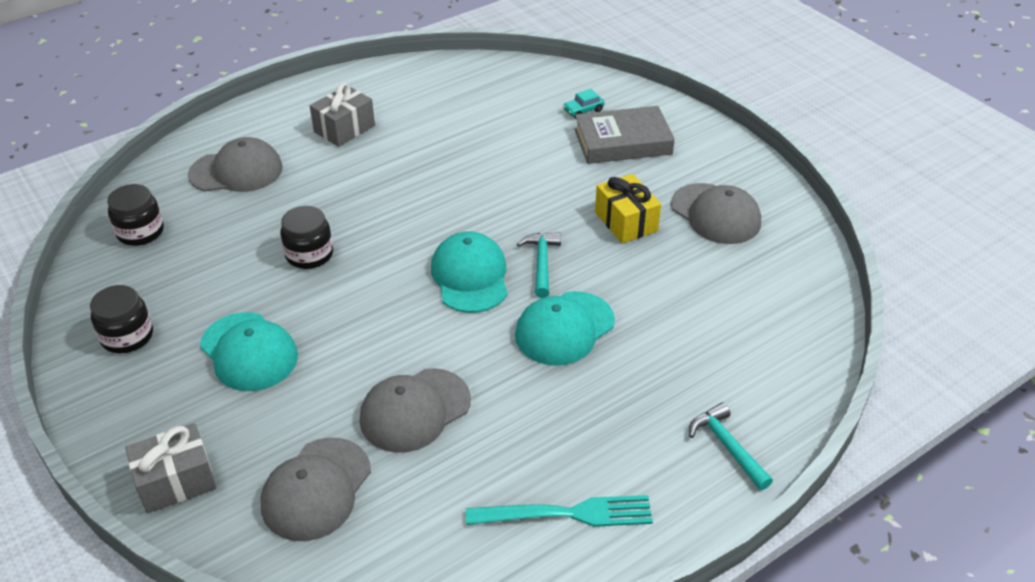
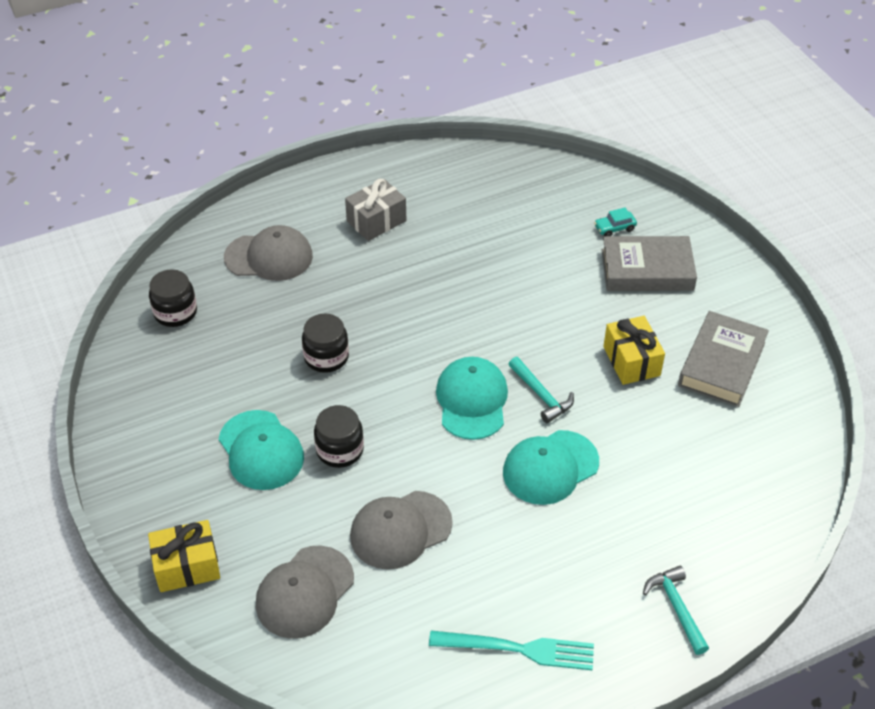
camera: 10 degrees right, 5 degrees up
black jar [90,285,153,354] -> black jar moved to [314,405,364,468]
grey gift [125,423,217,513] -> yellow gift [148,520,220,592]
turquoise hammer [517,232,561,298] -> turquoise hammer turned 135 degrees clockwise [509,357,574,423]
grey cap [671,183,761,244] -> grey book [678,311,769,407]

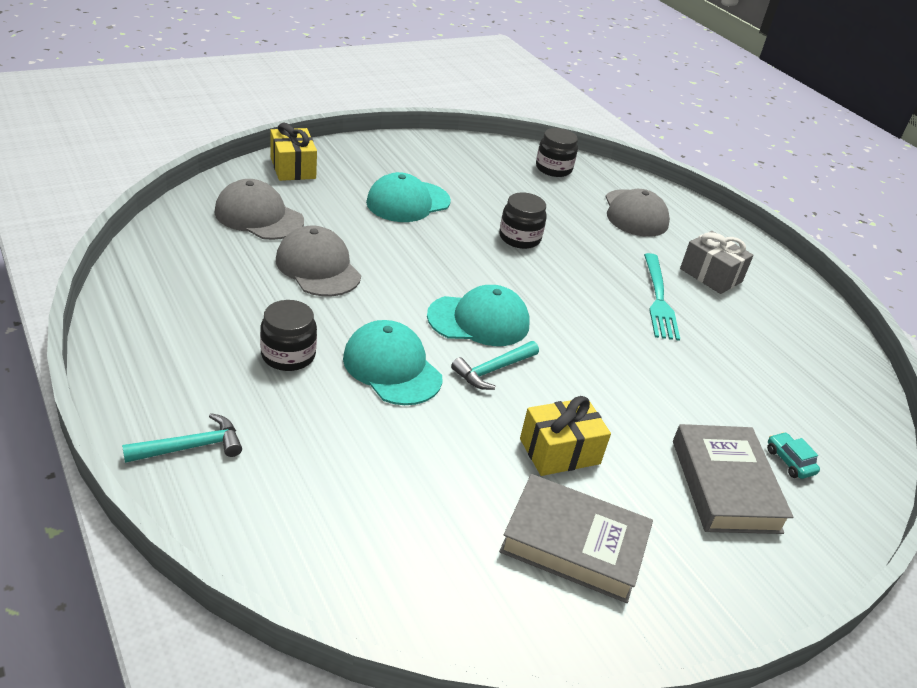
camera: 80 degrees right, 10 degrees down
black jar [314,405,364,468] -> black jar moved to [260,300,317,371]
turquoise fork [429,631,594,670] -> turquoise fork moved to [644,253,680,341]

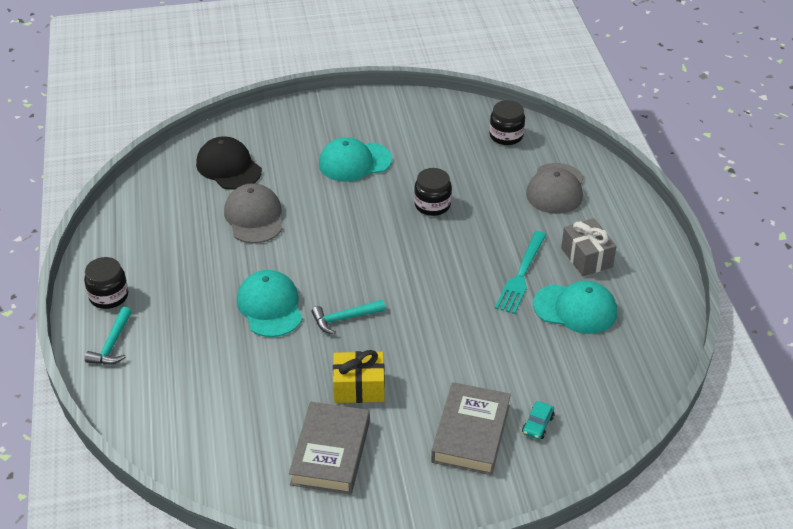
camera: 25 degrees right, 5 degrees up
turquoise hammer [122,413,242,463] -> turquoise hammer turned 105 degrees clockwise [85,307,132,365]
grey cap [214,179,304,240] -> black cap [196,136,262,190]
black jar [260,300,317,371] -> black jar moved to [84,257,128,309]
yellow gift [270,123,317,181] -> none
turquoise cap [427,285,530,346] -> turquoise cap moved to [533,281,617,334]
grey book [499,474,653,603] -> grey book turned 60 degrees clockwise [289,402,370,495]
turquoise car [767,432,820,479] -> turquoise car turned 150 degrees counterclockwise [522,401,554,439]

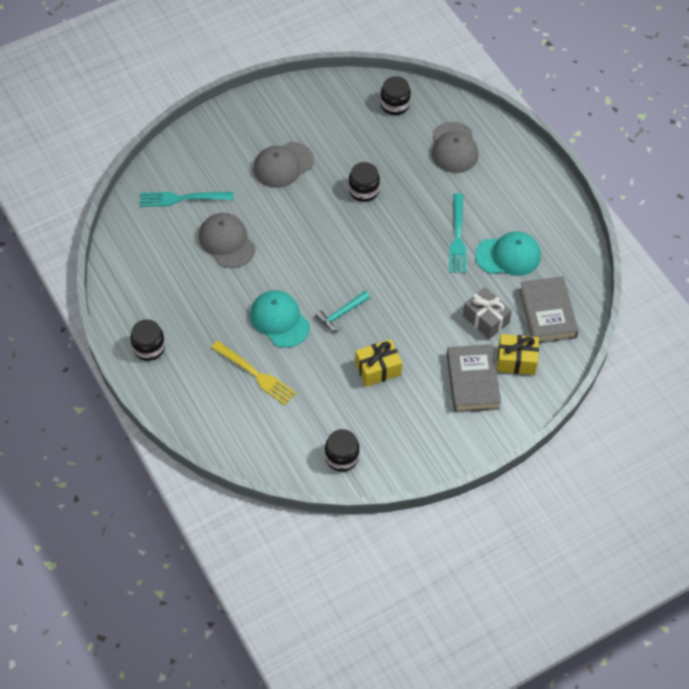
camera: 20 degrees left, 15 degrees up
turquoise hammer [85,307,132,365] -> none
black cap [196,136,262,190] -> turquoise fork [140,192,234,207]
grey book [289,402,370,495] -> grey book moved to [519,276,579,343]
turquoise cap [319,137,392,182] -> grey cap [253,142,314,188]
turquoise car [522,401,554,439] -> yellow gift [497,334,539,375]
grey gift [561,218,617,276] -> grey gift moved to [463,287,512,339]
none -> yellow fork [211,341,296,405]
none -> black jar [325,429,360,472]

